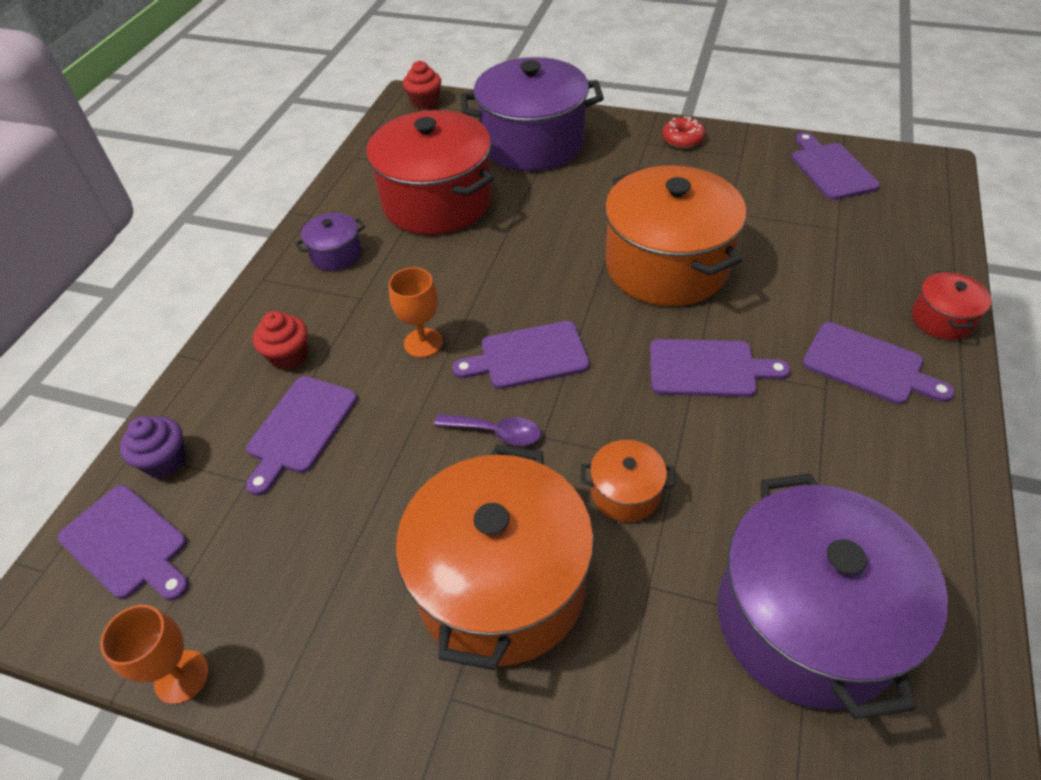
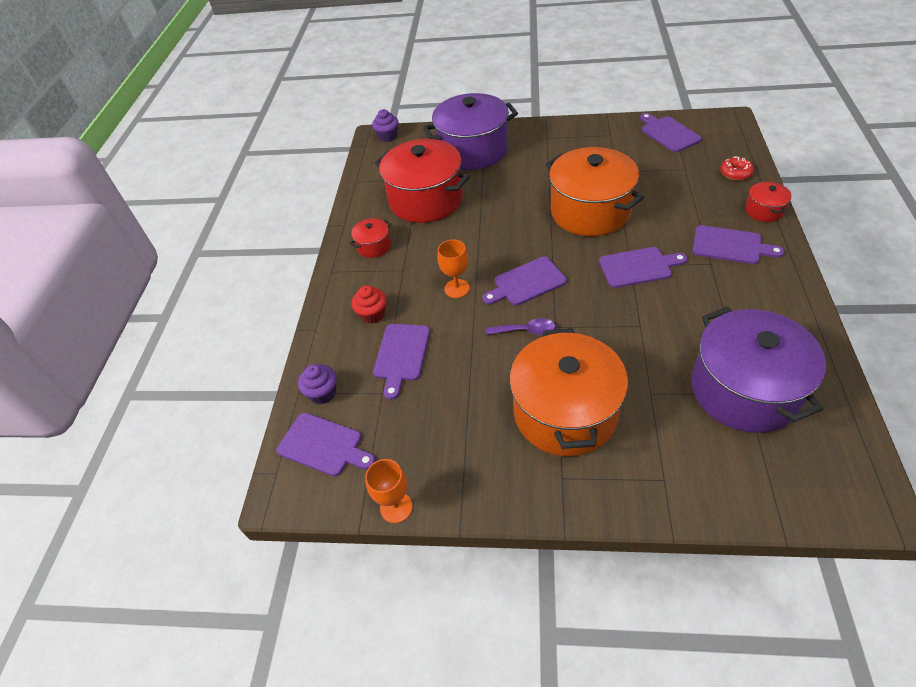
camera: 10 degrees left, 0 degrees up
purple pot [295,213,365,271] -> red pot [349,218,392,258]
red cupcake [403,61,441,109] -> purple cupcake [372,109,399,142]
orange pot [581,440,676,522] -> none
red donut [662,116,705,148] -> red donut moved to [720,156,754,181]

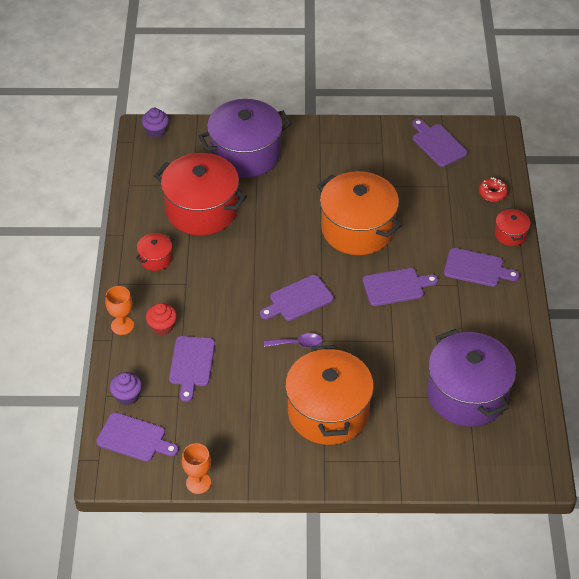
camera: 10 degrees left, 0 degrees up
orange goblet [438,239,470,298] -> orange goblet moved to [105,286,134,335]

